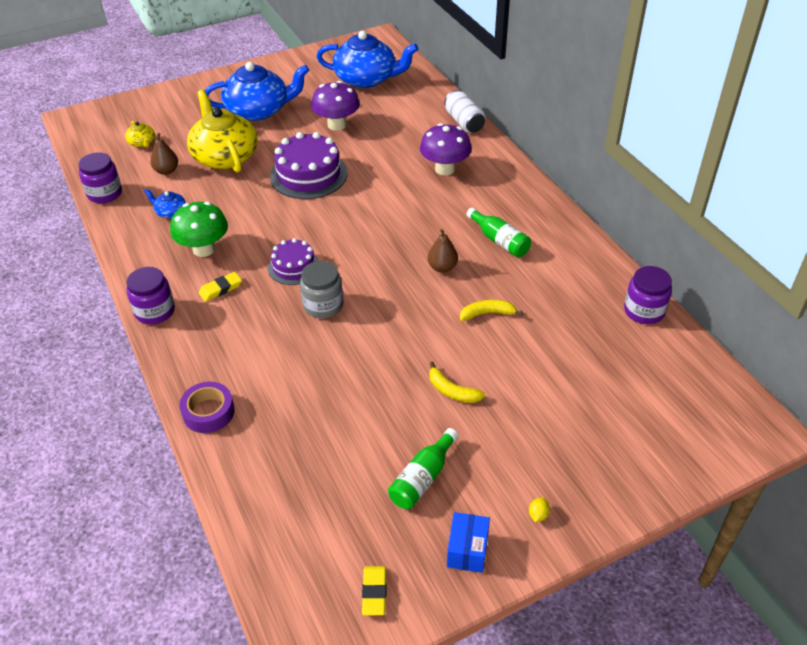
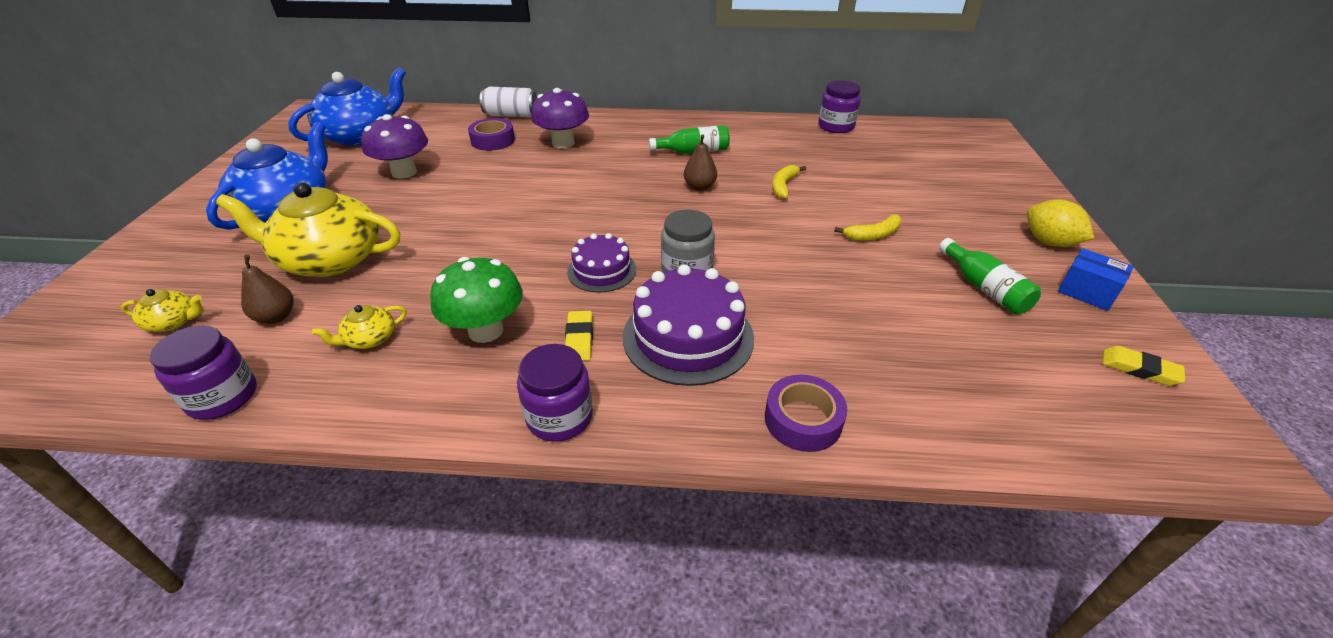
camera: 60 degrees left, 5 degrees down
blue teapot [144,189,186,218] -> yellow teapot [312,305,406,349]
purple cake [270,132,348,199] -> purple cake moved to [623,264,754,386]
yellow lemon [529,497,550,522] -> yellow lemon [1027,199,1094,247], size x2.23
none -> purple tape [468,118,515,151]

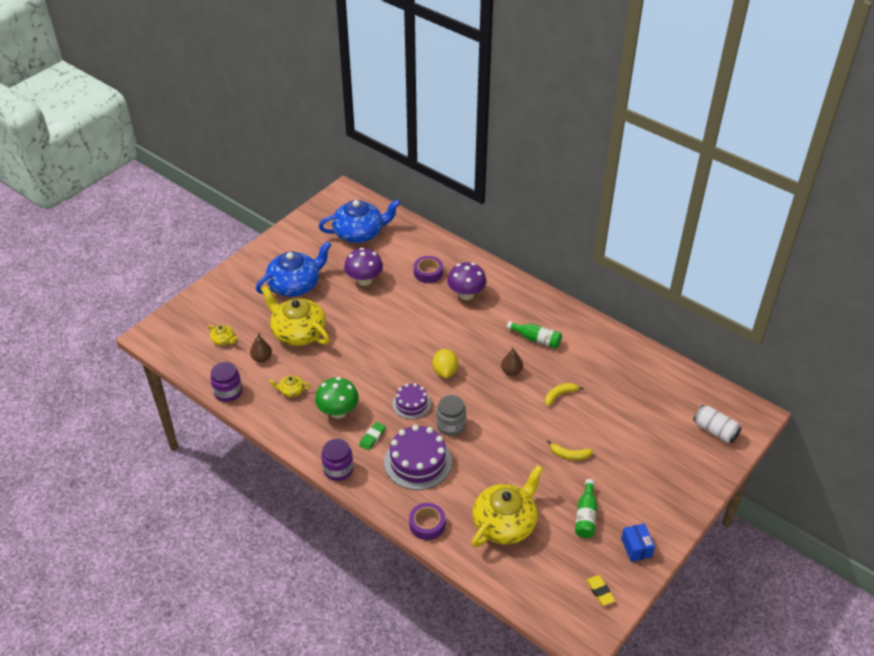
camera: 35 degrees right, 5 degrees up
white can [480,87,537,117] -> white can moved to [693,405,741,443]
yellow eraser [565,311,593,361] -> green eraser [359,422,386,450]
purple jar [818,81,861,133] -> none
yellow lemon [1027,199,1094,247] -> yellow lemon moved to [432,349,458,378]
none -> yellow teapot [472,465,543,547]

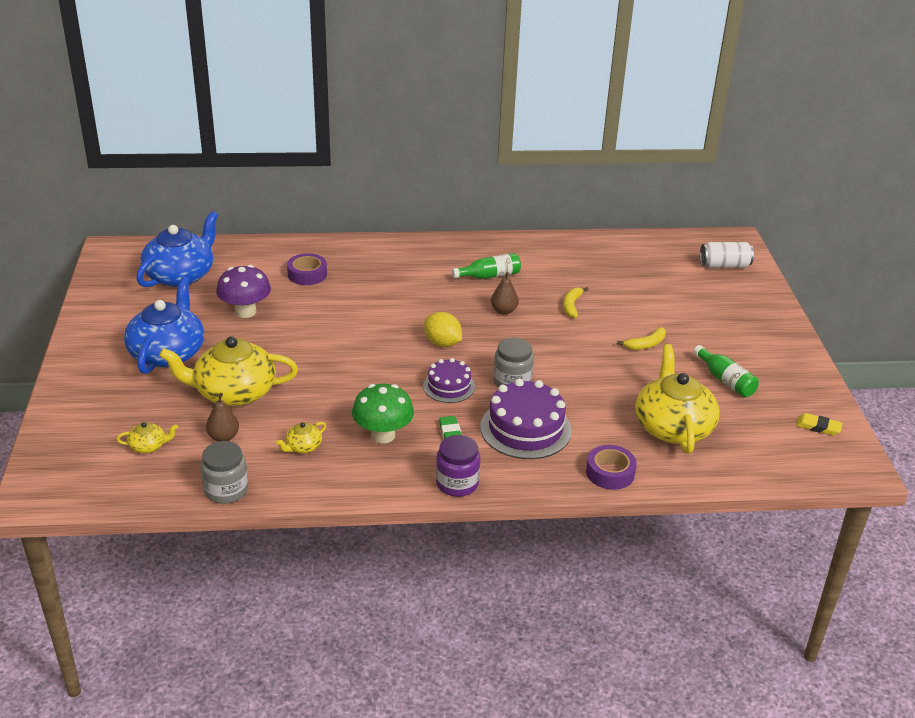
camera: 45 degrees left, 10 degrees down
purple jar [210,362,242,402] -> grey jar [201,441,248,504]
purple mushroom [447,262,486,300] -> none
blue box [621,523,655,562] -> none

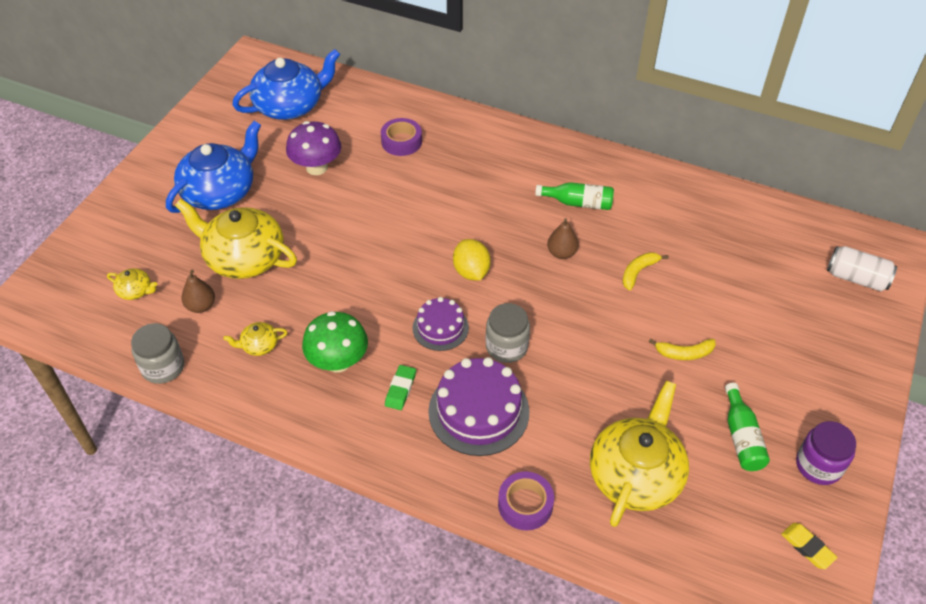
camera: 30 degrees right, 15 degrees up
purple jar [436,435,481,497] -> purple jar moved to [796,421,856,485]

